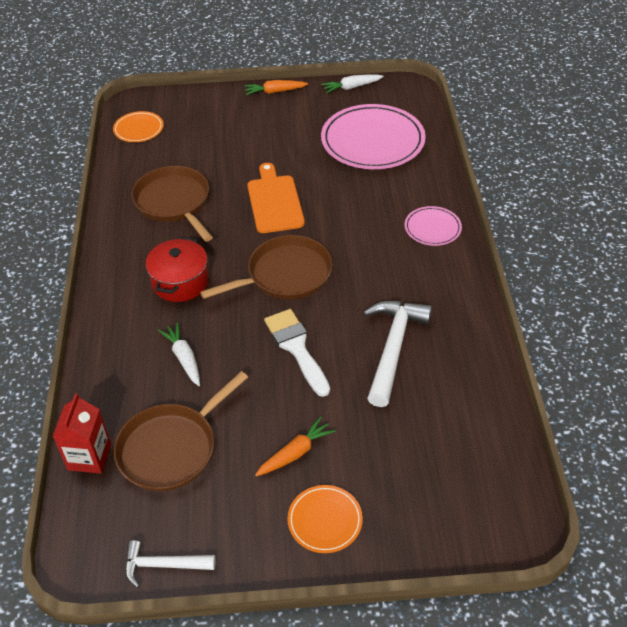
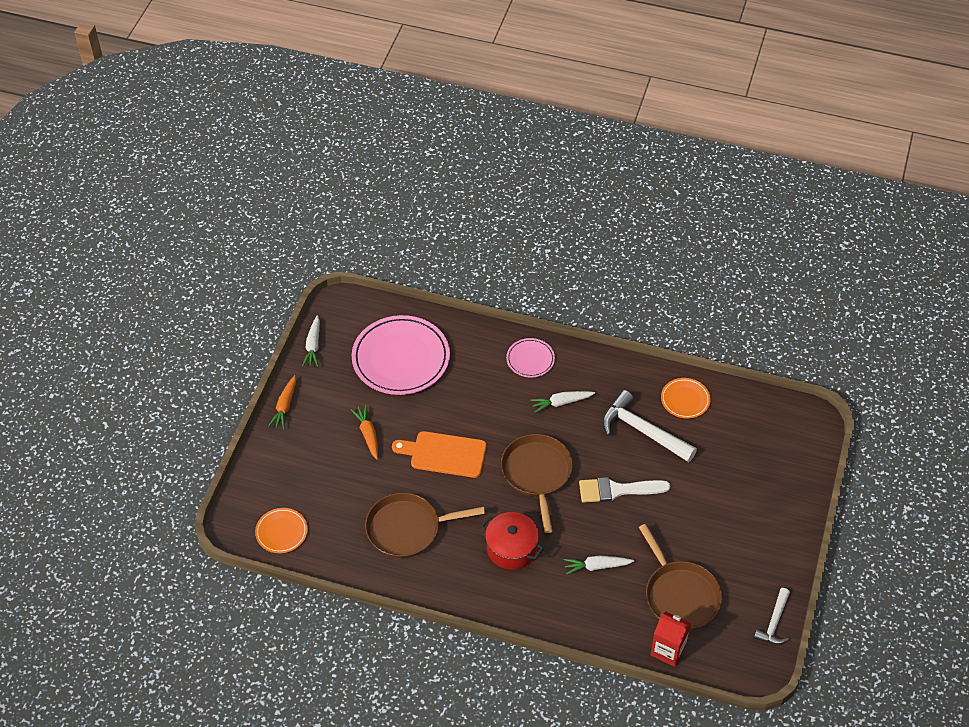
camera: 70 degrees left, 5 degrees up
orange carrot [255,416,336,476] -> orange carrot moved to [351,405,378,460]
orange plate [287,485,363,553] -> orange plate moved to [661,378,711,419]
none -> white carrot [530,391,595,413]

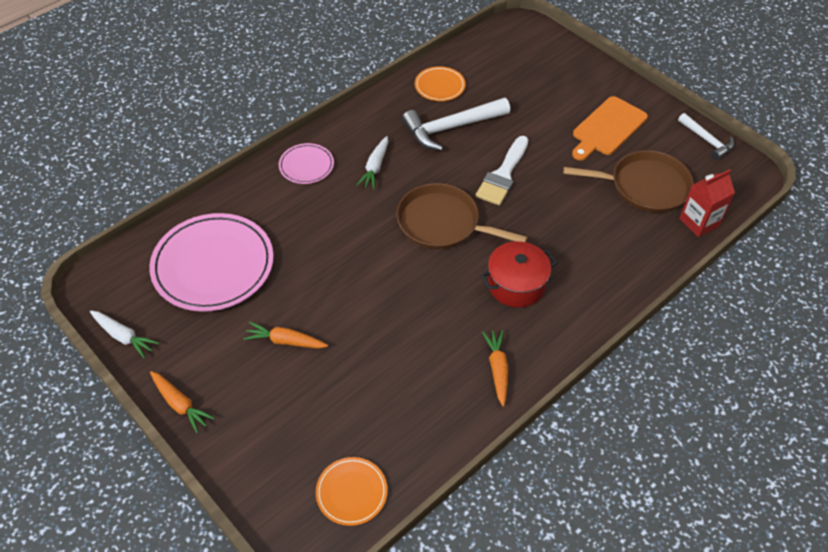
camera: 60 degrees left, 0 degrees up
brown pan [365,493,485,558] -> none
orange cutting board [392,431,487,478] -> orange cutting board moved to [572,96,648,161]
white carrot [564,556,634,575] -> none
none -> orange carrot [482,330,508,407]

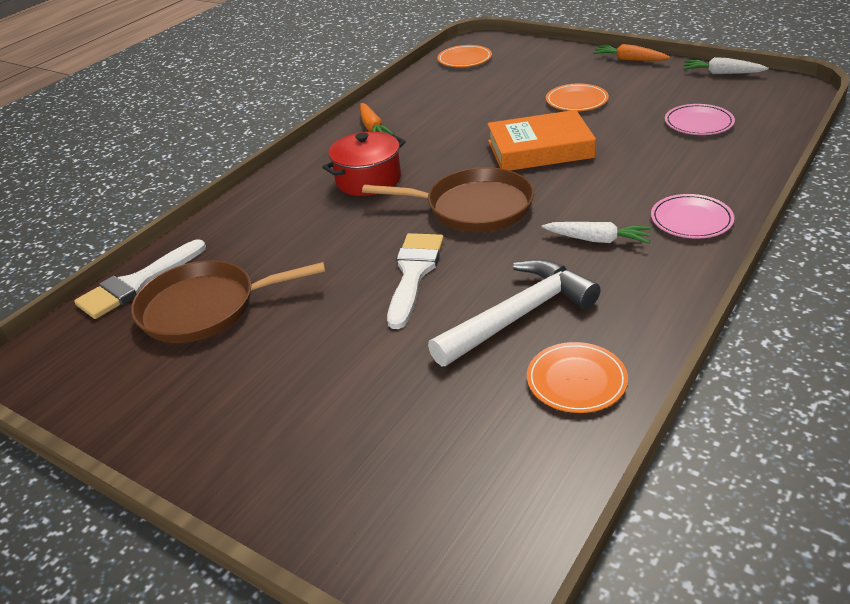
camera: 170 degrees right, 15 degrees down
pink plate [149,213,274,312] -> pink plate [665,104,735,135], size x0.49
orange carrot [243,322,328,349] -> orange plate [546,84,609,111]
white carrot [357,136,388,189] -> white carrot turned 105 degrees clockwise [542,222,651,244]
orange cutting board [572,96,648,161] -> none
white hammer [678,113,735,160] -> none
red carton [679,169,735,237] -> white brush [74,239,206,319]
none -> orange book [487,110,596,171]

